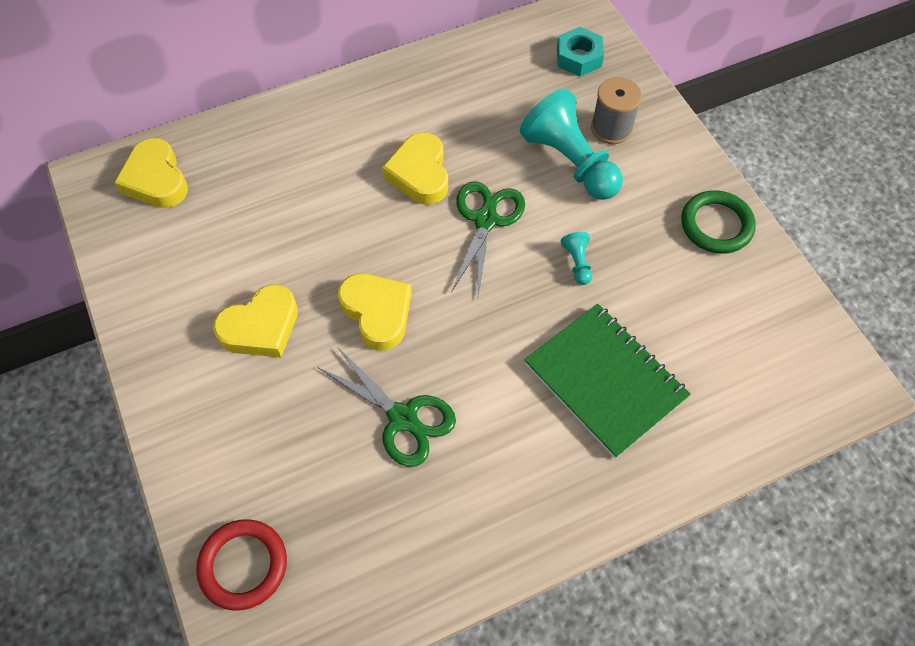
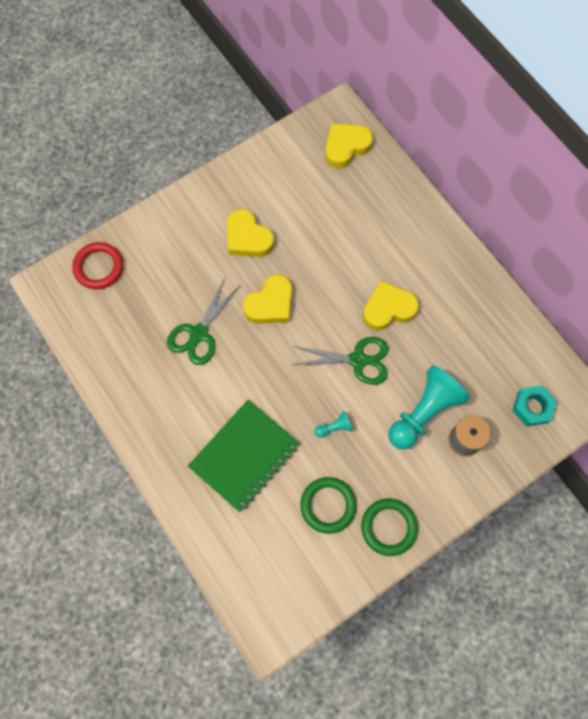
camera: 80 degrees right, 10 degrees up
none -> green ring [300,477,356,534]

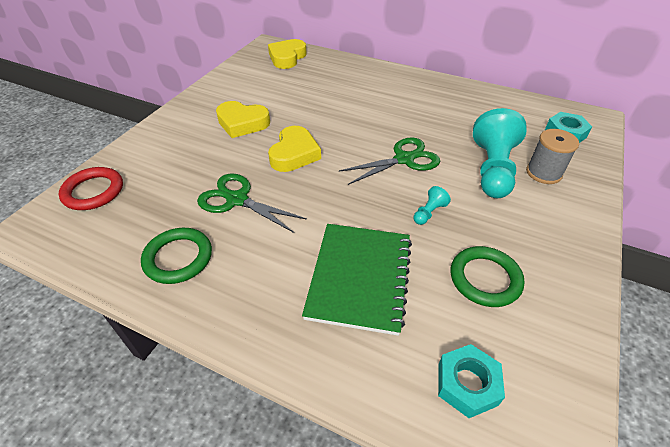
camera: 30 degrees left, 25 degrees down
green scissors [167,278,239,365] -> green scissors turned 120 degrees clockwise [197,173,307,233]
green ring [361,499,418,556] -> green ring moved to [141,228,212,284]
yellow heart [363,281,419,331] -> none
none -> turquoise nut [438,344,505,418]

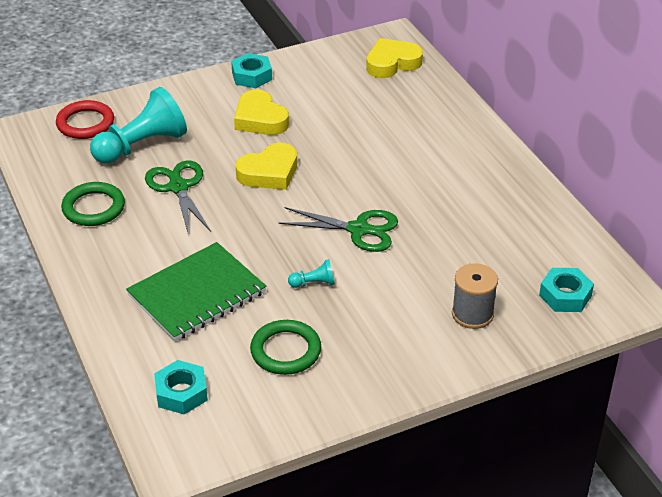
camera: 40 degrees right, 5 degrees down
turquoise pawn [473,108,527,198] -> turquoise pawn moved to [90,87,187,164]
none -> turquoise nut [231,53,272,88]

